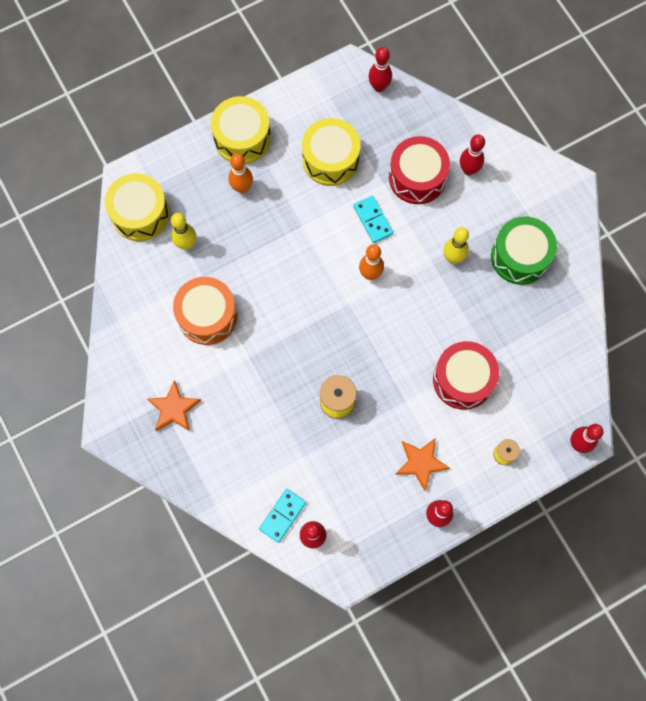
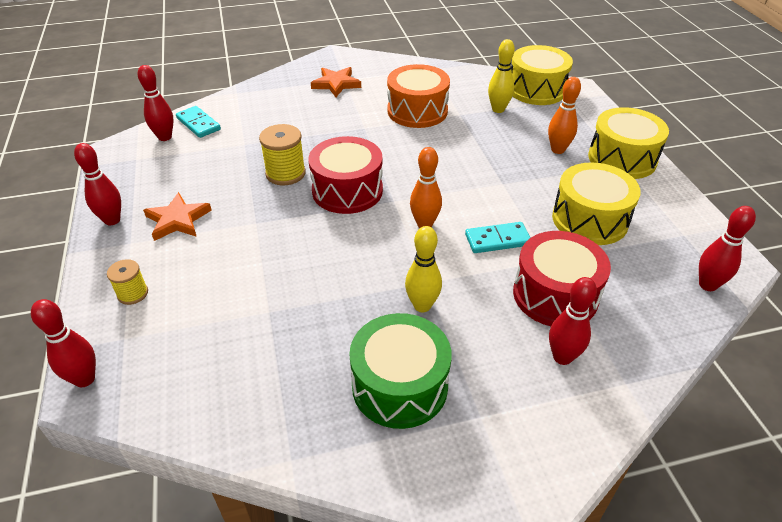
camera: 105 degrees right, 30 degrees down
red drum [433,341,499,410] -> red drum moved to [308,136,383,214]

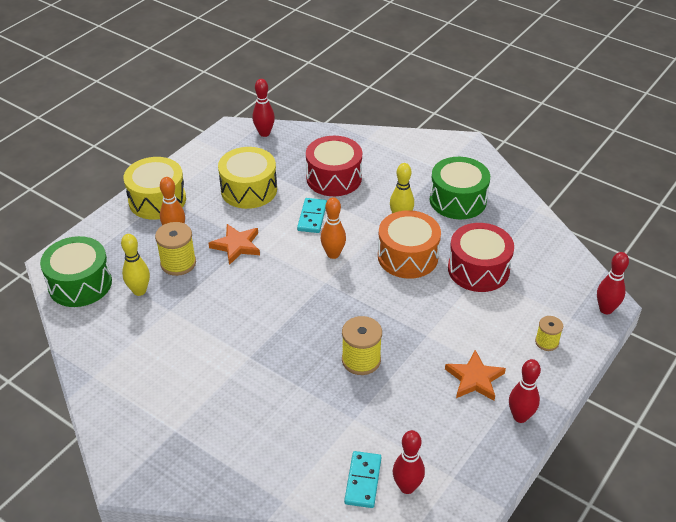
camera: 130 degrees left, 0 degrees up
red drum [308,136,383,214] -> red drum moved to [448,223,514,292]
orange star [311,67,361,97] -> orange star moved to [209,224,260,265]
orange drum [387,64,450,128] -> orange drum moved to [378,210,441,279]
turquoise domino [465,222,531,253] -> turquoise domino turned 60 degrees clockwise [297,198,327,233]
yellow drum [511,45,573,105] -> green drum [40,236,112,307]
red bowling pin [549,277,597,365] -> none
none -> yellow spool [155,222,196,276]

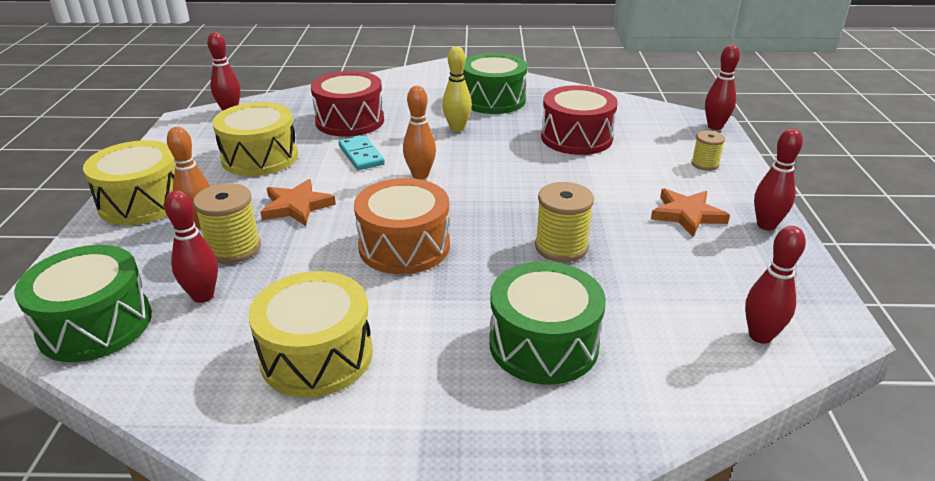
camera: 35 degrees left, 10 degrees down
yellow bowling pin [121,234,150,296] -> red bowling pin [164,190,218,303]
turquoise domino [344,451,381,508] -> none
orange drum [378,210,441,279] -> orange drum moved to [354,178,450,274]
none -> yellow drum [249,271,373,398]
none -> green drum [489,261,606,384]

